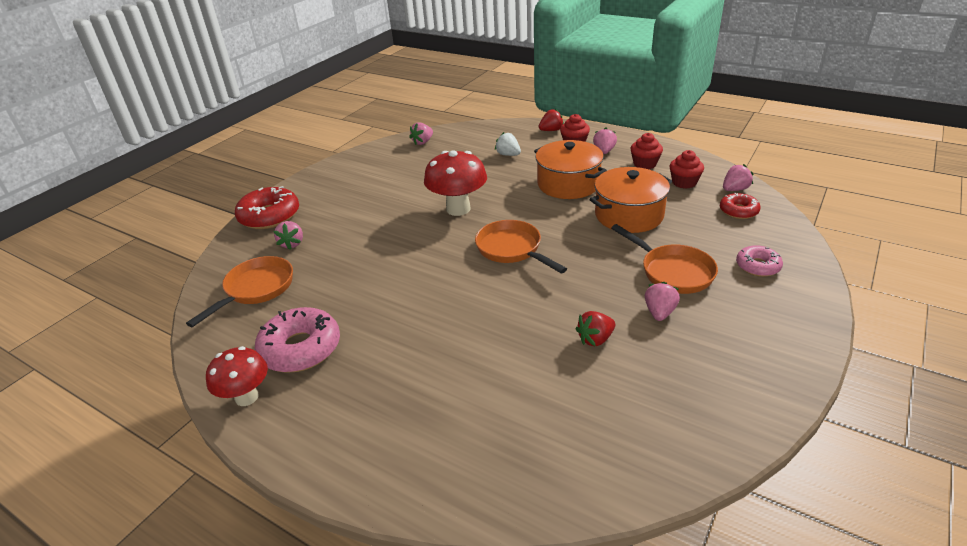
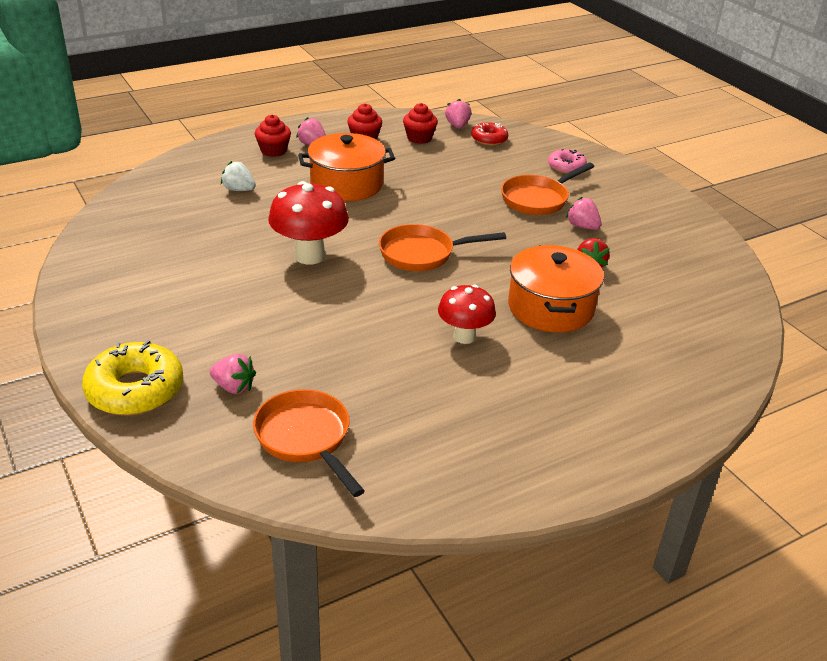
camera: 65 degrees left, 0 degrees up
red mushroom [206,346,268,406] -> red mushroom moved to [438,285,496,344]
red donut [235,186,299,229] -> yellow donut [82,340,183,416]
pink donut [255,307,340,373] -> none
pink strawberry [409,122,433,145] -> none
white strawberry [495,132,521,156] -> white strawberry turned 45 degrees clockwise [221,161,256,191]
red strawberry [539,109,564,131] -> none
orange pot [590,167,672,233] -> orange pot moved to [508,245,604,332]
orange pan [611,224,718,294] -> orange pan turned 150 degrees clockwise [501,162,594,215]

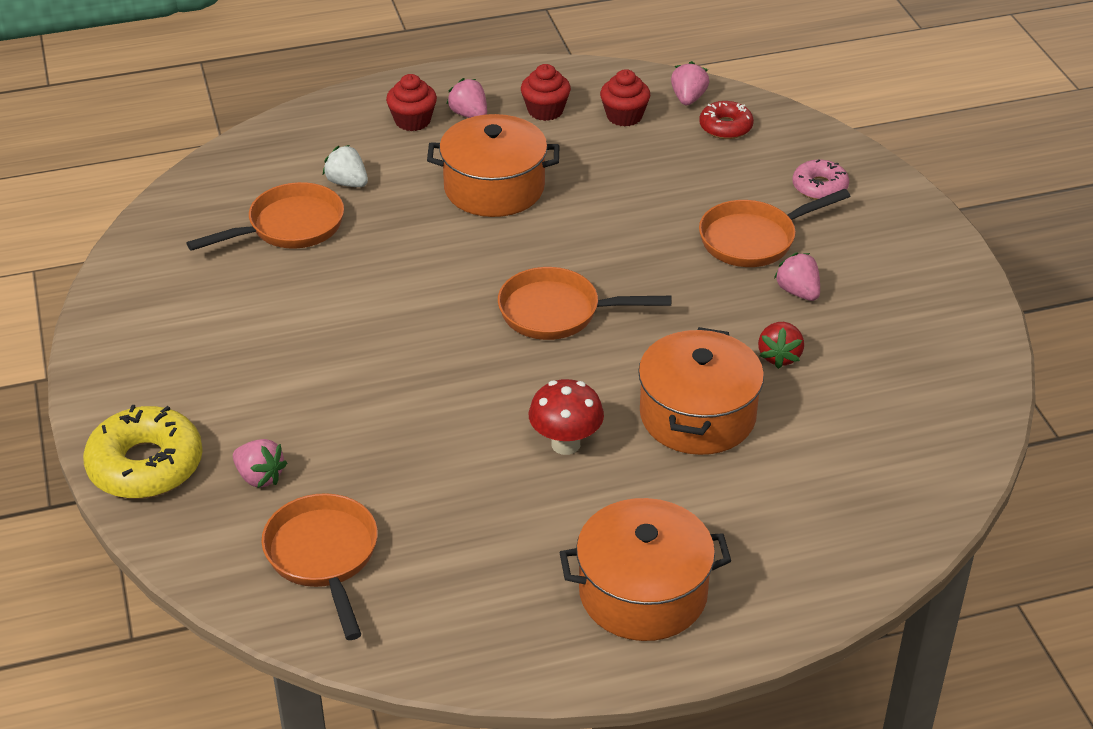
camera: 15 degrees right, 5 degrees up
red mushroom [268,181,349,265] -> none
none -> orange pan [186,182,344,251]
none -> orange pot [559,498,731,641]

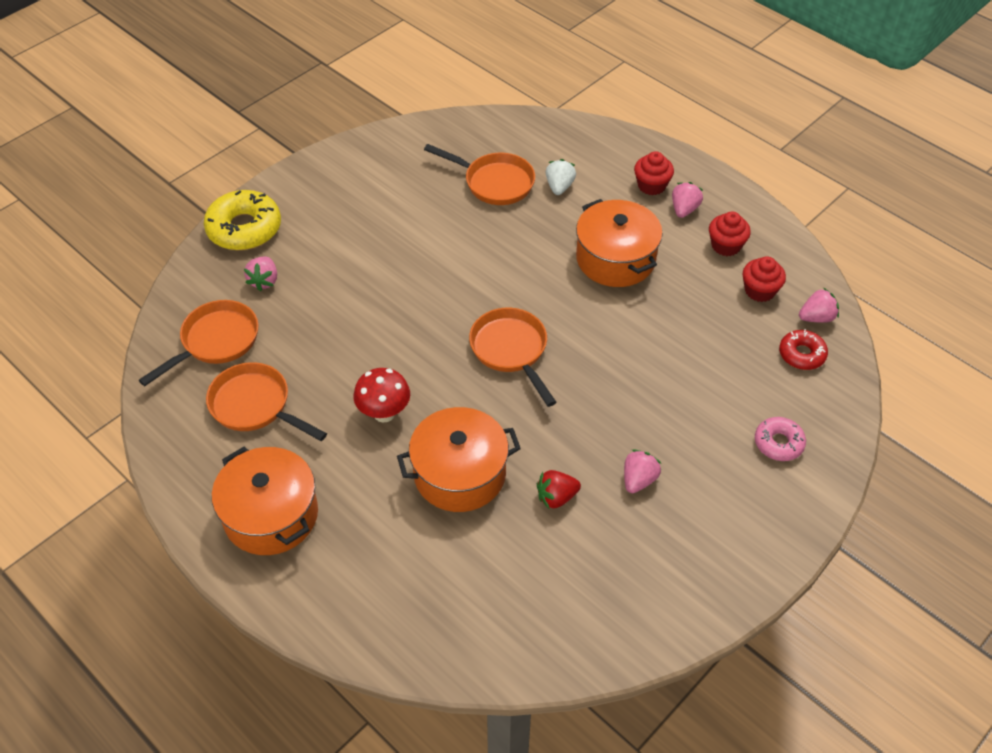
camera: 60 degrees right, 10 degrees up
orange pan [699,189,850,267] -> orange pan moved to [206,362,327,441]

